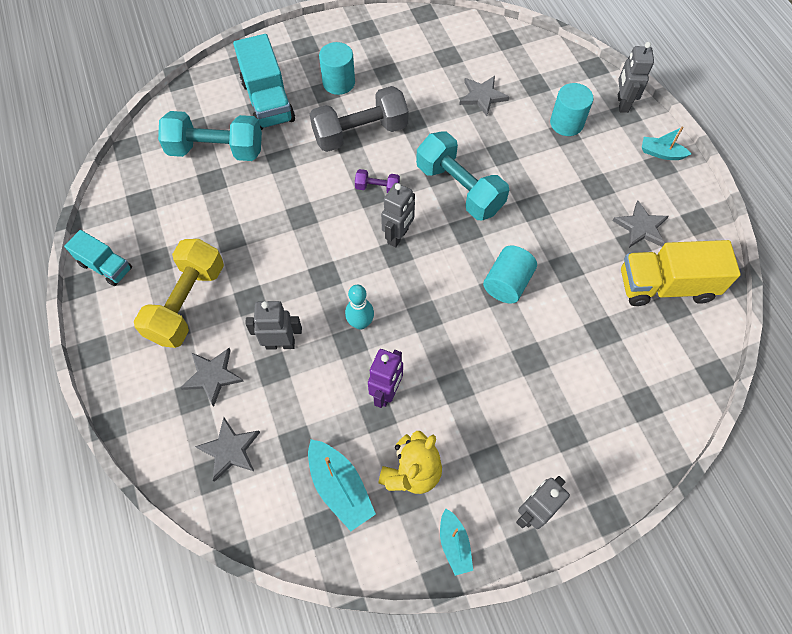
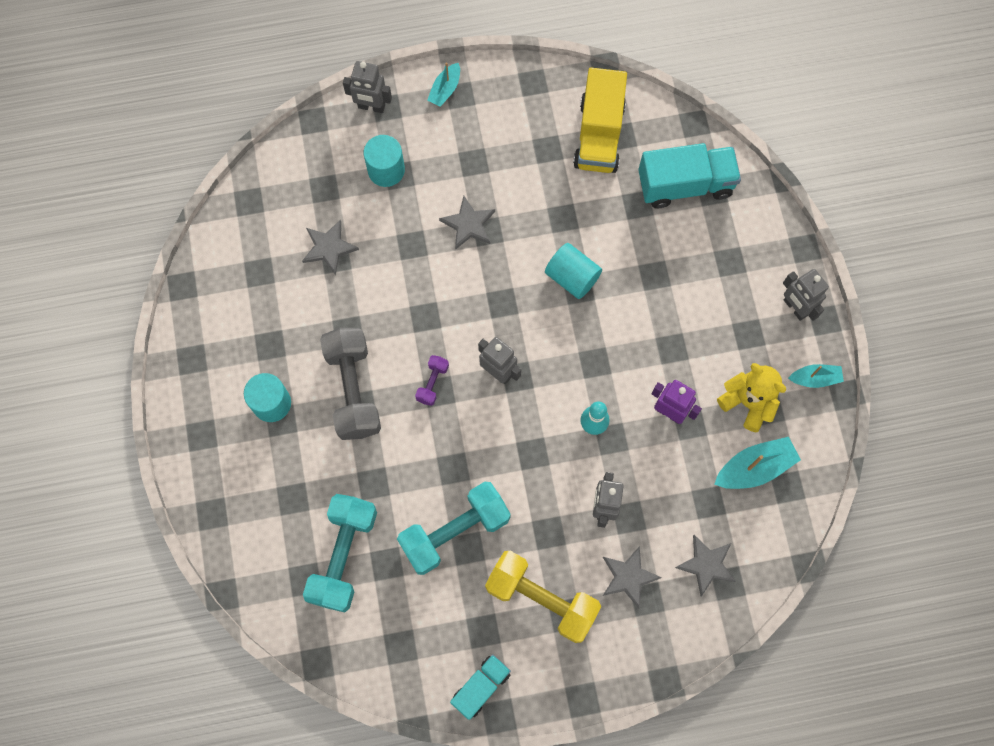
camera: 80 degrees left, 10 degrees up
turquoise truck [233,34,295,130] -> turquoise truck moved to [638,143,741,209]
turquoise dumbbell [416,131,509,220] -> turquoise dumbbell moved to [397,482,511,575]
grey star [613,201,669,248] -> grey star moved to [439,196,495,250]

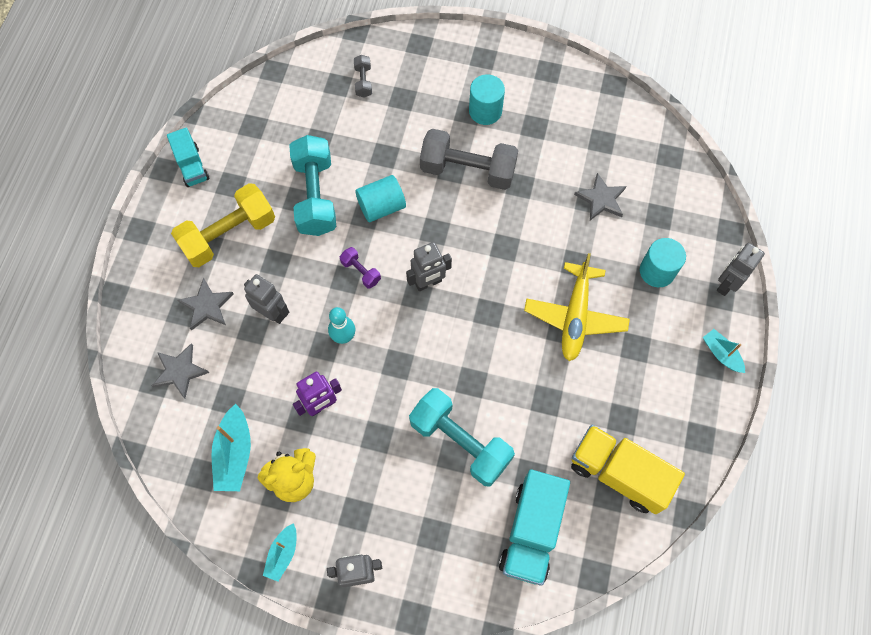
camera: 115 degrees right, 5 degrees down
turquoise dumbbell [303,494,377,613] -> turquoise dumbbell moved to [409,388,515,486]
purple dumbbell [415,355,449,406] -> purple dumbbell moved to [340,247,381,289]
grey star [439,196,495,250] -> yellow plane [524,253,630,361]
turquoise cylinder [545,243,602,299] -> turquoise cylinder moved to [355,175,406,222]
none -> grey dumbbell [354,55,372,98]

